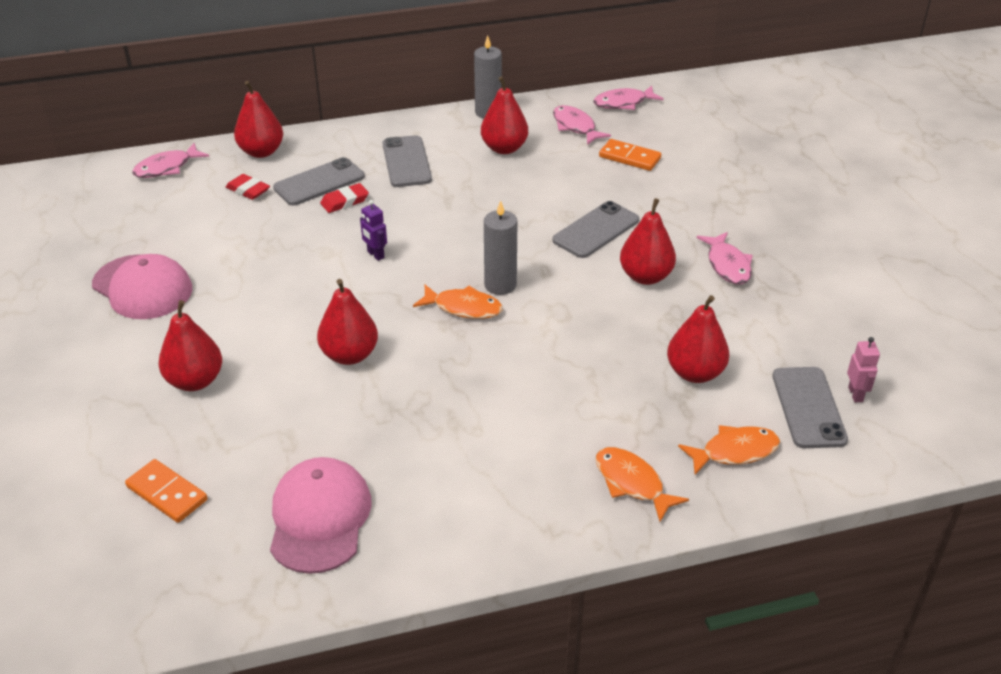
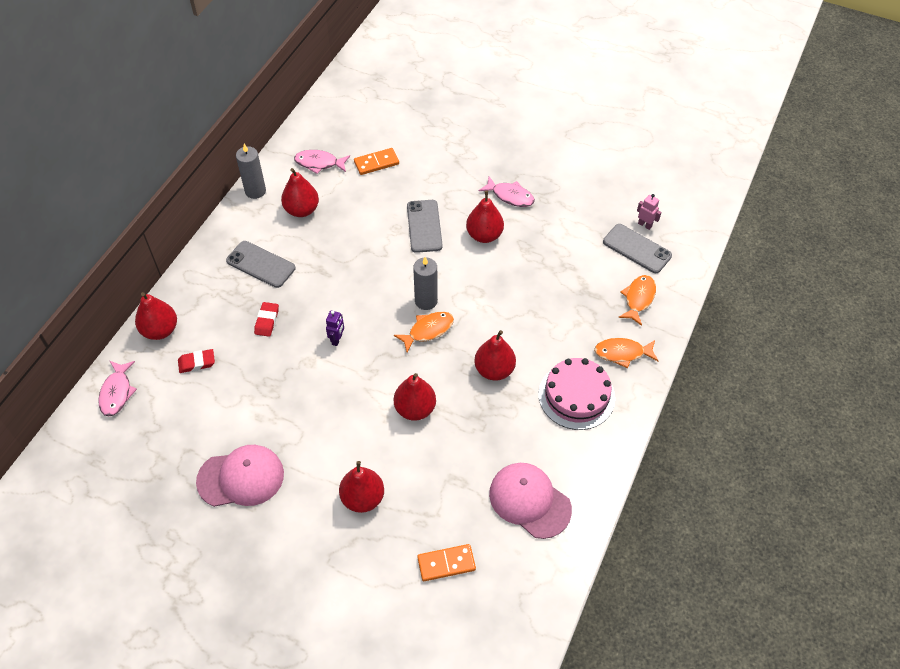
camera: 50 degrees left, 15 degrees up
grey phone [273,157,365,206] -> none
purple robot [360,200,387,261] -> purple robot turned 75 degrees counterclockwise [326,310,344,346]
pink fish [593,86,664,110] -> none
red pear [667,295,729,383] -> red pear moved to [474,330,516,380]
none -> pink cake [539,358,615,430]

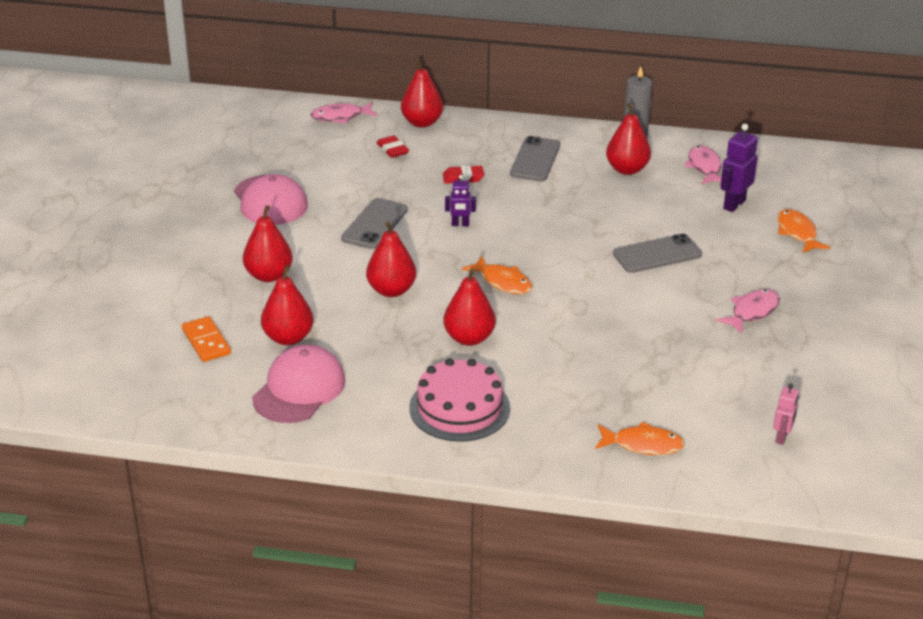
camera: 75 degrees right, 20 degrees down
orange domino [354,148,399,175] -> purple robot [720,124,758,212]
grey candle [413,257,438,310] -> none
red pear [466,191,504,243] -> red pear moved to [261,265,314,345]
pink fish [479,177,535,207] -> pink fish turned 150 degrees counterclockwise [716,289,780,334]
orange fish [594,338,658,368] -> orange fish moved to [778,209,830,253]
grey phone [603,224,672,273] -> grey phone moved to [341,198,408,249]

